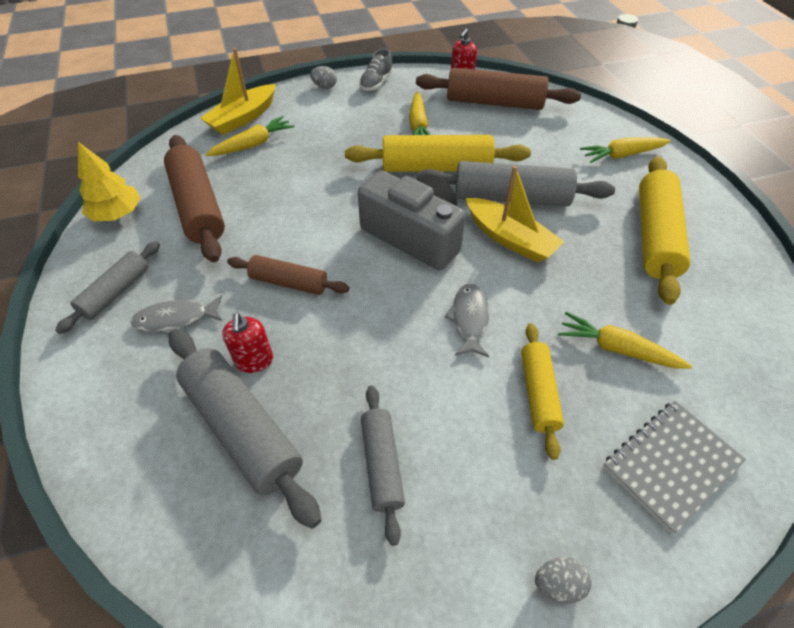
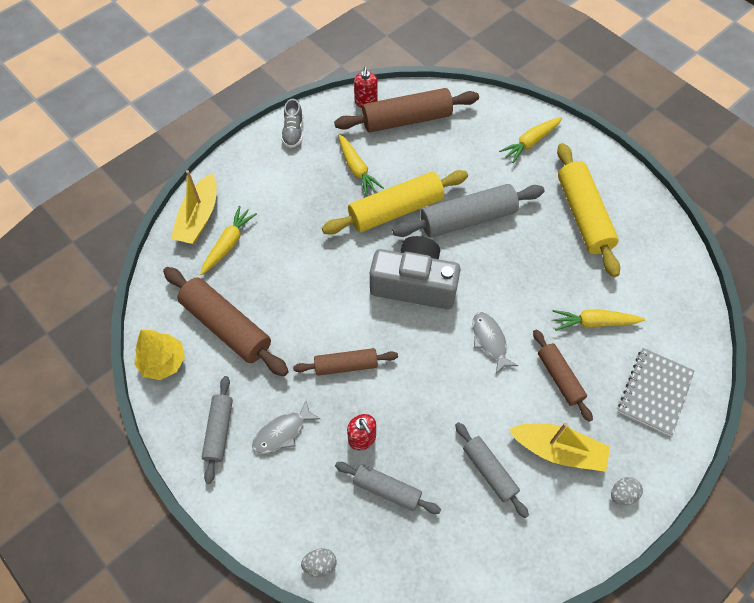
camera: 25 degrees left, 10 degrees up
grey rolling pin [169,329,321,529] -> grey rolling pin [335,462,441,514], size x0.59
grey egg [310,66,337,89] -> grey egg moved to [301,548,336,577]
yellow boat [466,166,564,263] -> yellow boat moved to [508,422,610,472]
yellow rolling pin [521,323,564,460] -> brown rolling pin [533,329,593,422]

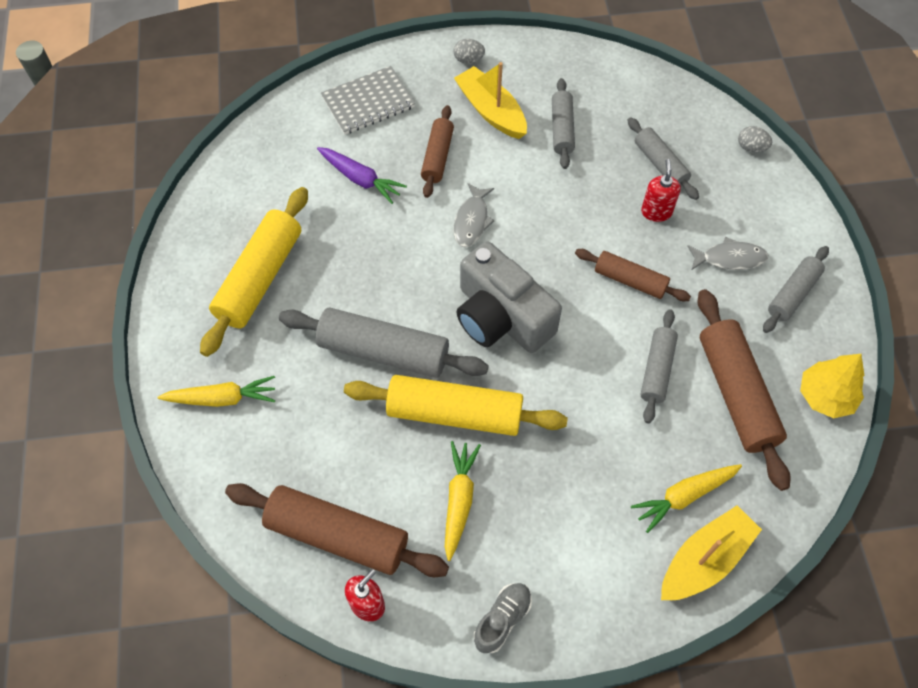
camera: 145 degrees left, 0 degrees up
yellow carrot [552,309,645,331] -> purple carrot [317,147,407,204]
none -> grey rolling pin [641,309,678,424]

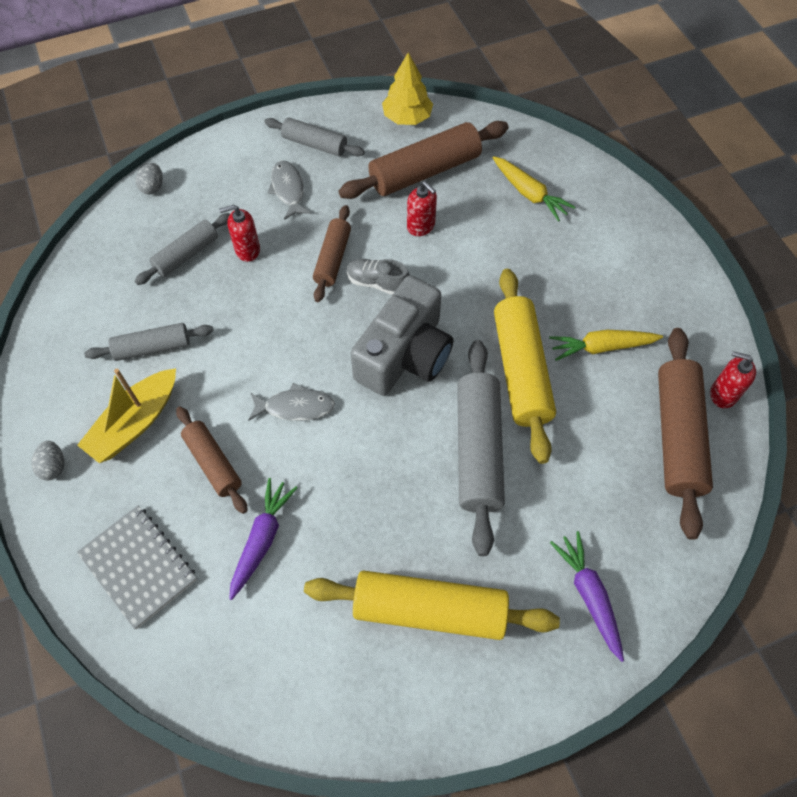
camera: 105 degrees left, 0 degrees up
yellow carrot [157,376,275,407] -> purple carrot [550,531,624,662]
brown rolling pin [421,105,454,198] -> brown rolling pin turned 60 degrees clockwise [176,406,248,514]
grey shoe [474,583,532,653] -> grey shoe moved to [347,259,410,295]
grey rolling pin [641,309,678,424] -> red soap dispenser [407,181,437,236]
yellow boat [661,505,762,600] -> none

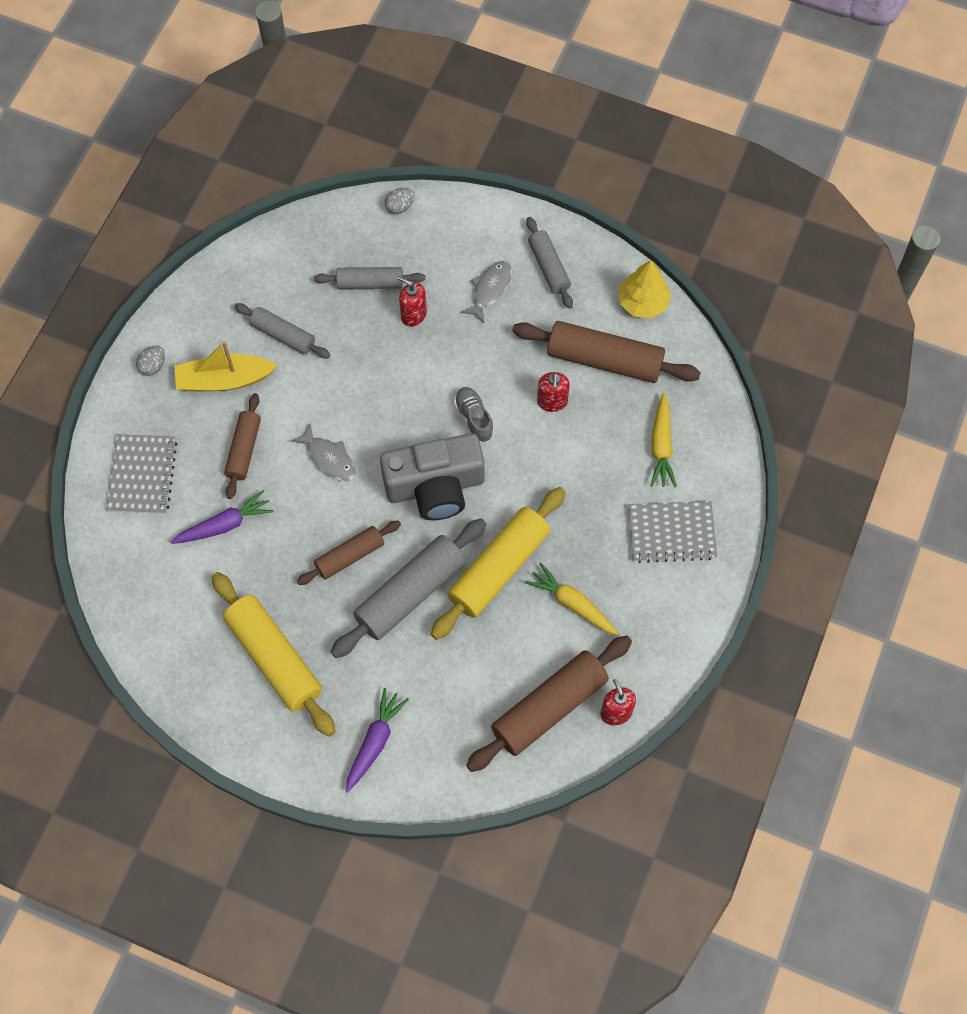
camera: 45 degrees right, 5 degrees up
brown rolling pin [313,205,351,302] -> brown rolling pin moved to [297,520,401,585]
none -> grey notebook [628,501,717,563]

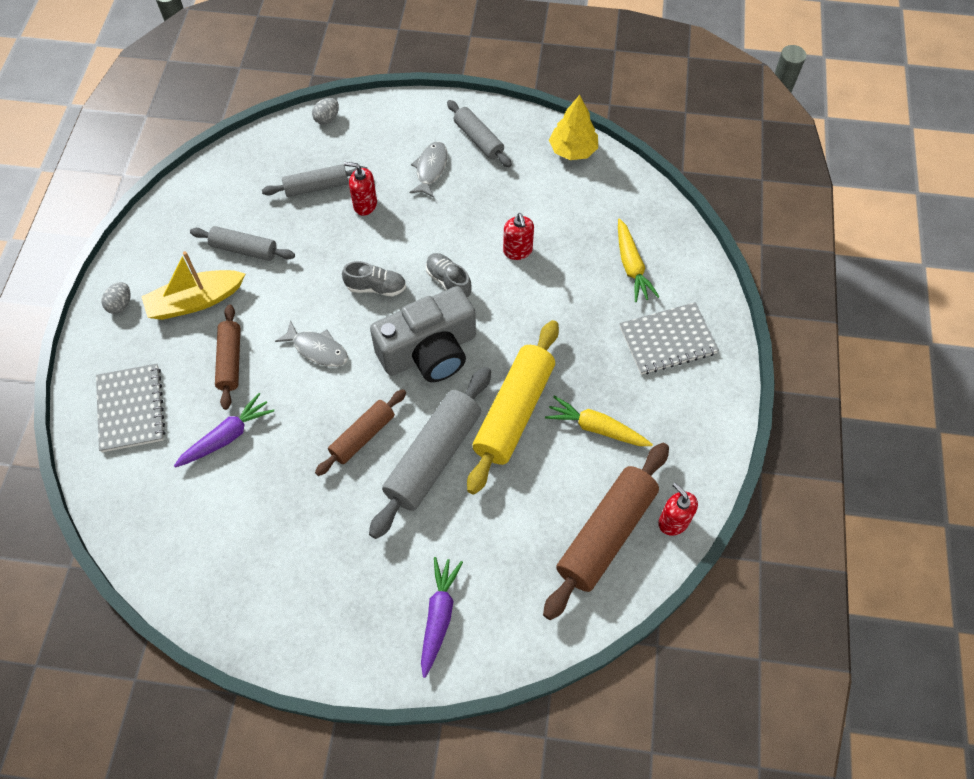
camera: 15 degrees left, 5 degrees down
yellow rolling pin [212,572,336,737] -> none
brown rolling pin [512,321,701,383] -> none
none -> grey shoe [342,261,406,296]

